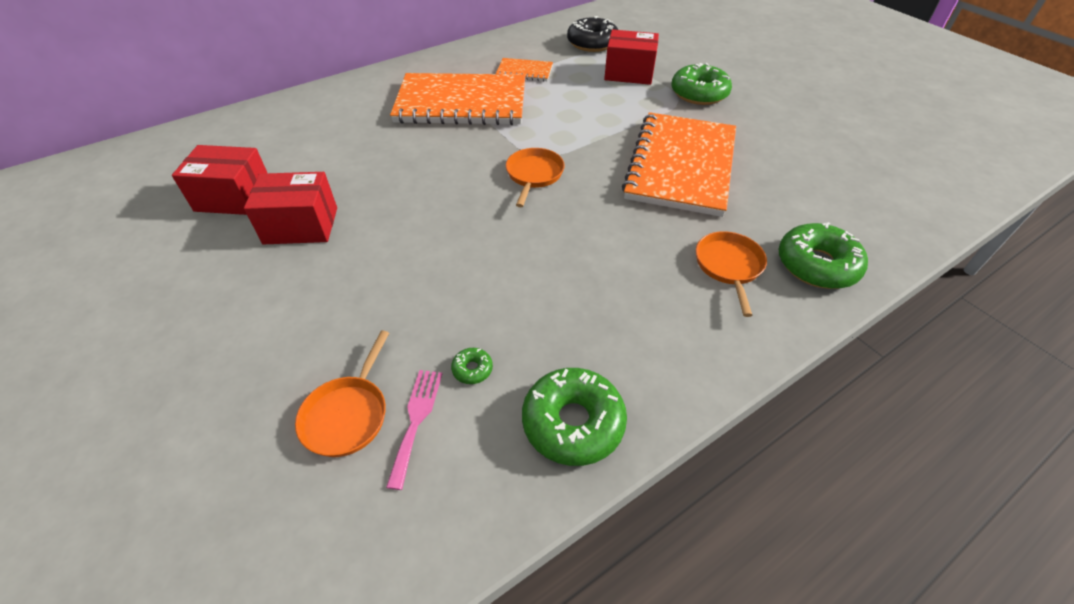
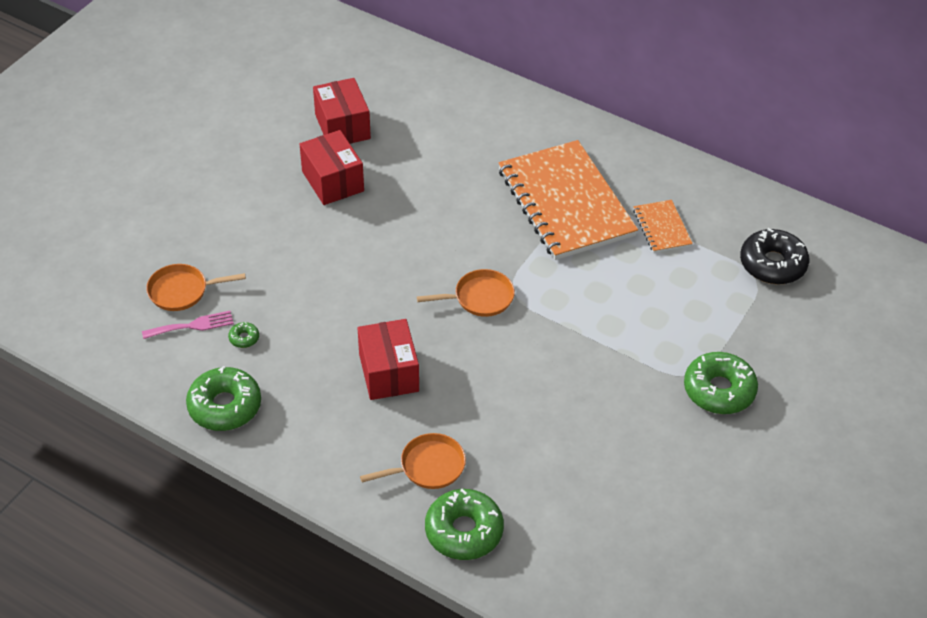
camera: 65 degrees right, 0 degrees up
red box [604,29,659,85] -> red box moved to [358,319,419,400]
orange notebook [622,112,736,217] -> none

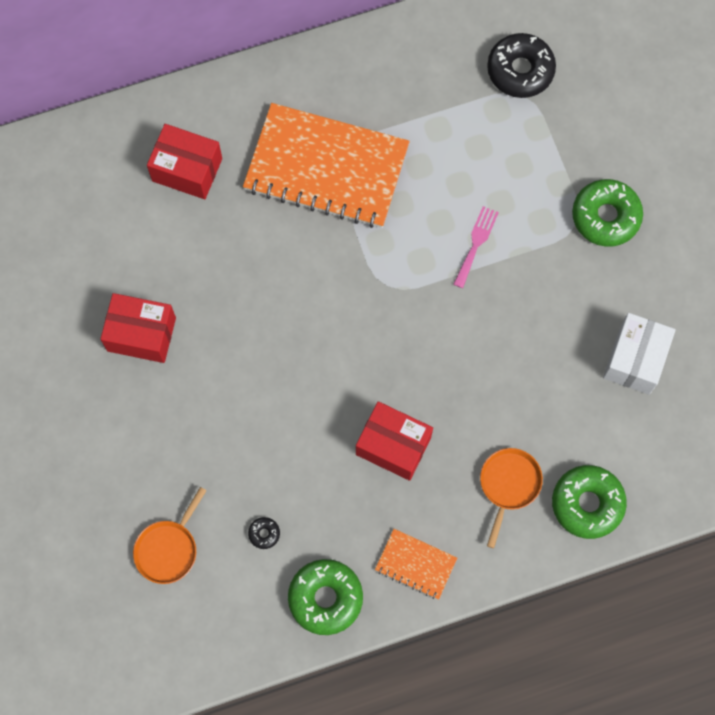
camera: 50 degrees left, 25 degrees up
pink fork [142,311,234,339] -> pink fork moved to [453,206,499,288]
green donut [228,322,259,348] -> black donut [248,517,280,549]
red box [313,78,371,144] -> red box moved to [147,124,222,199]
orange pan [417,269,515,317] -> none
orange notebook [633,200,693,253] -> orange notebook moved to [375,529,457,599]
none -> white box [603,313,676,395]

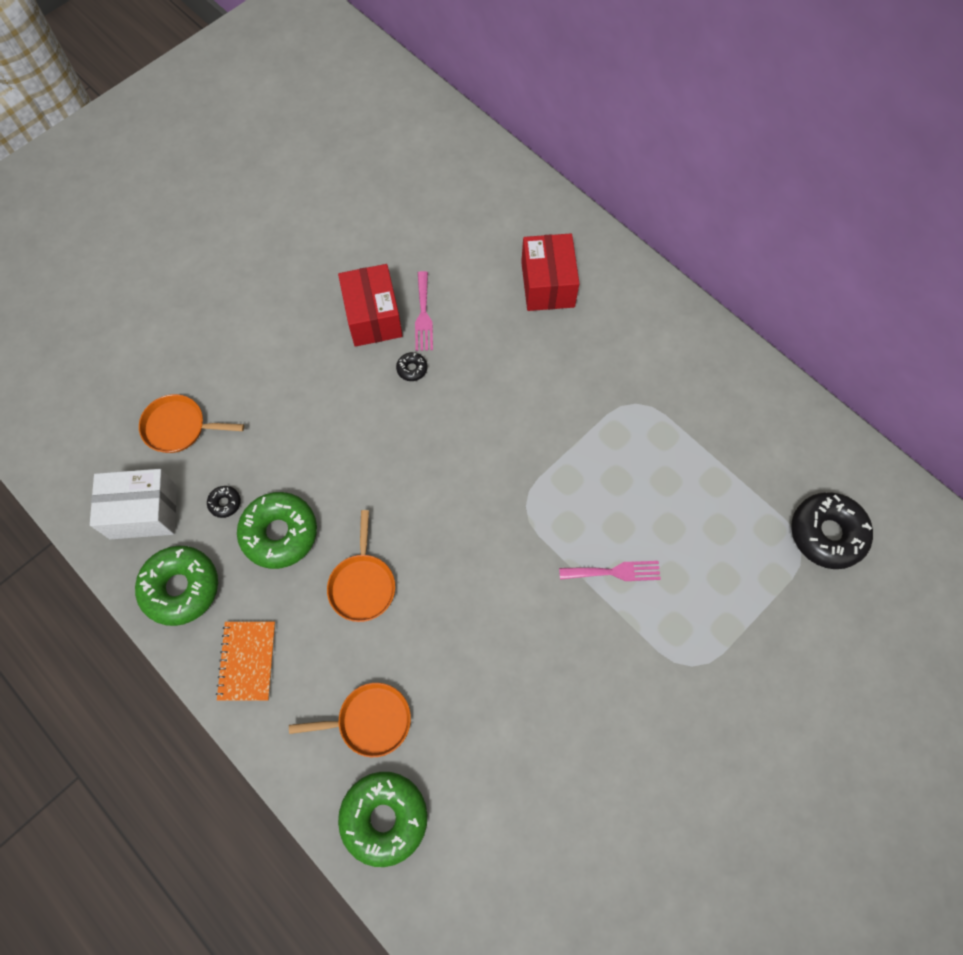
camera: 65 degrees right, 5 degrees down
orange notebook [243,103,410,228] -> none
red box [356,401,433,481] -> orange pan [327,510,395,622]
green donut [572,179,643,247] -> green donut moved to [237,492,317,569]
white box [603,313,676,395] -> white box moved to [90,469,177,539]
none -> black donut [396,352,427,381]
none -> pink fork [415,271,433,351]

